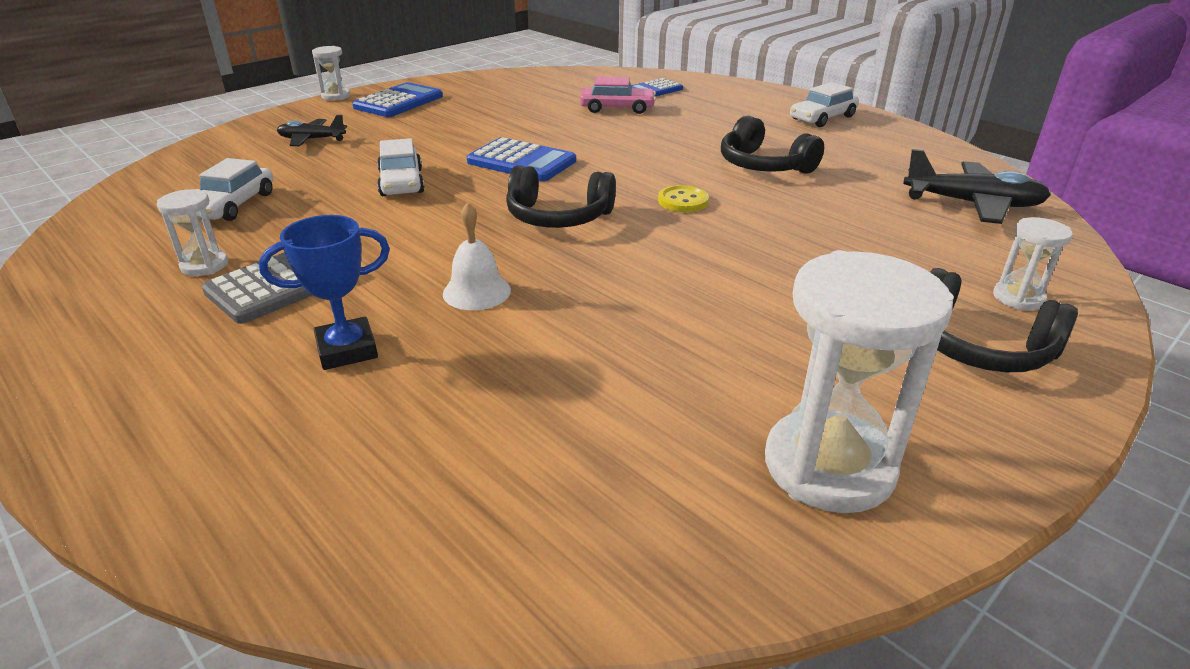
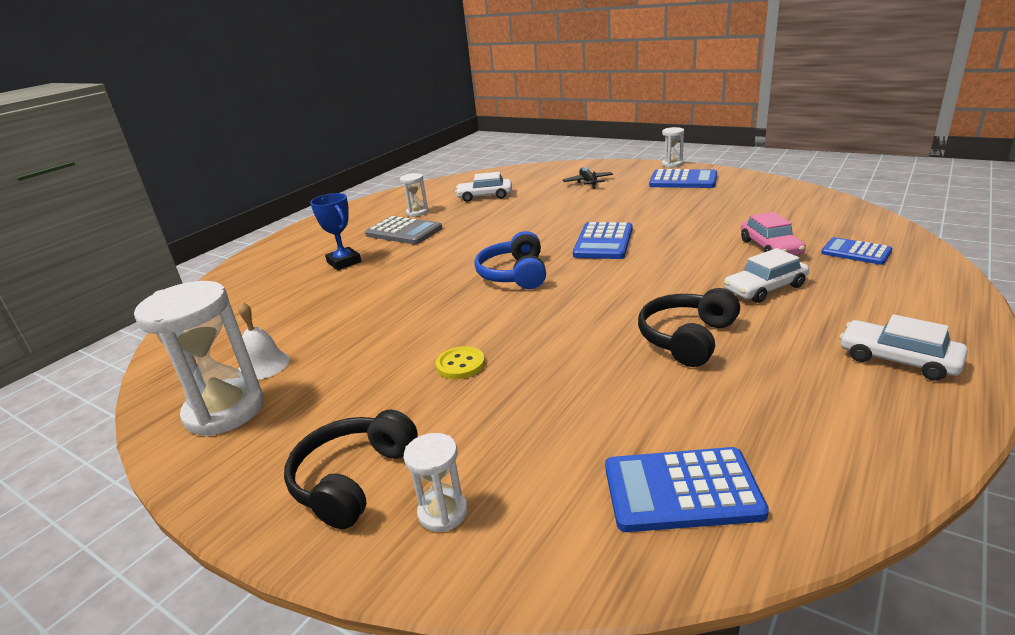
camera: 80 degrees right, 5 degrees down
white car [377,138,425,196] -> white car moved to [724,248,809,303]
white bell [443,202,511,310] -> white bell moved to [238,302,290,380]
black headphones [506,165,616,228] -> blue headphones [474,231,546,289]
yellow button [658,185,709,212] -> yellow button moved to [436,346,485,379]
black plane [903,149,1051,224] -> blue calculator [605,447,769,532]

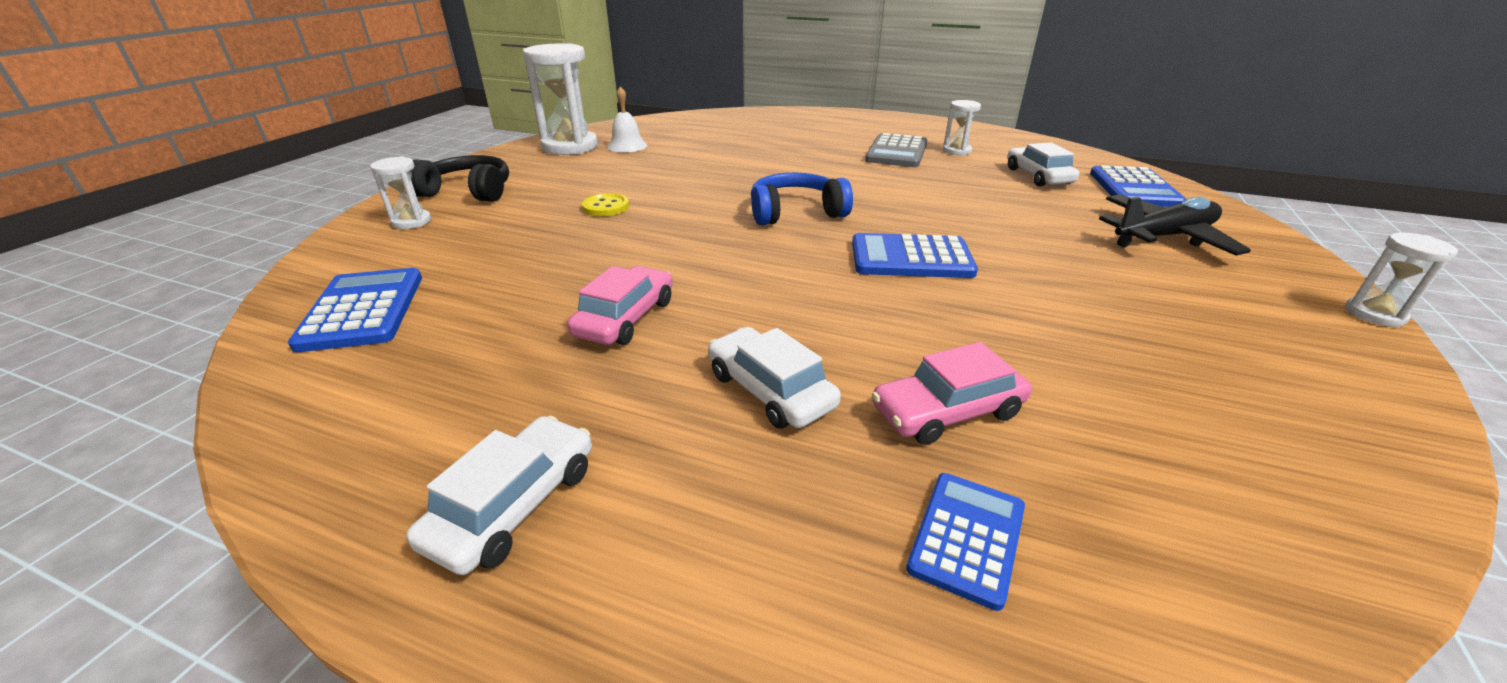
camera: 75 degrees right, 5 degrees up
blue trophy [310,193,361,270] -> none
black plane [563,167,613,189] -> black plane [1099,195,1251,256], size x1.62
black headphones [638,288,740,367] -> pink car [567,266,673,345]
blue calculator [649,169,717,188] -> blue calculator moved to [1090,165,1186,207]

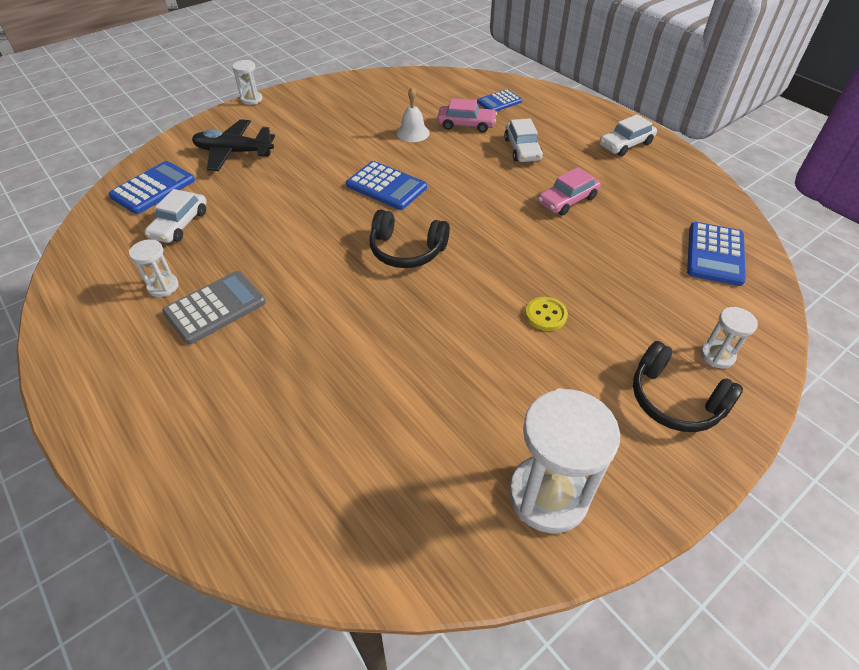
camera: 150 degrees left, 15 degrees up
white bell [607,86,647,152] -> white bell moved to [397,88,430,142]
blue headphones [751,173,853,225] -> black headphones [369,210,450,268]

